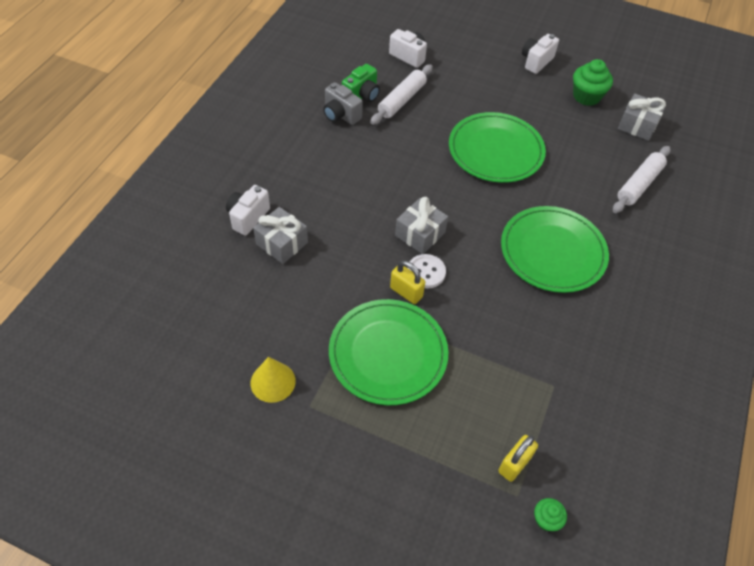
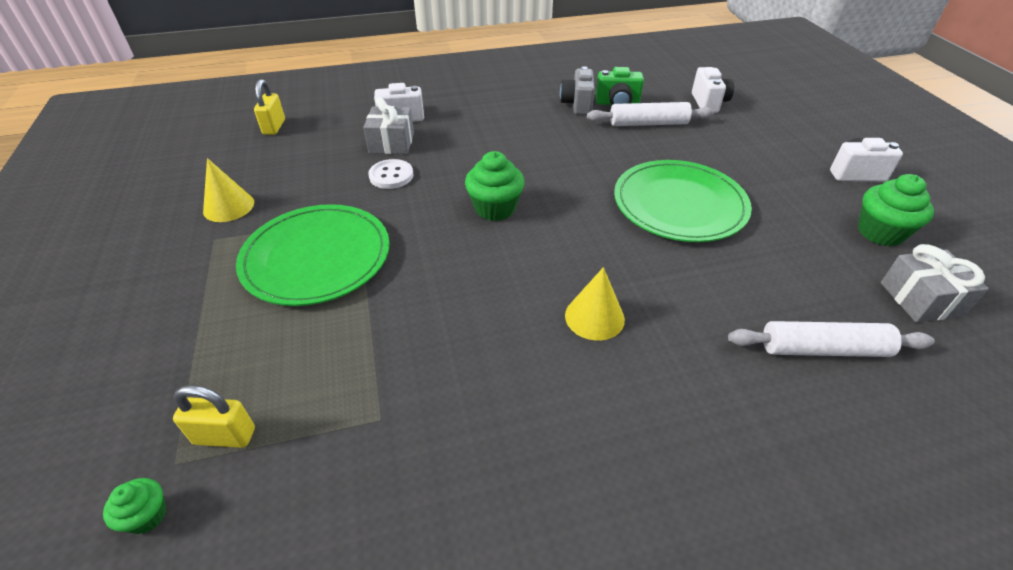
camera: 55 degrees right, 10 degrees down
yellow padlock [390,260,425,304] -> yellow padlock moved to [254,79,285,135]
grey gift [395,197,448,254] -> green cupcake [465,151,525,221]
white button [407,254,446,289] -> white button moved to [368,159,413,189]
green plate [501,206,609,293] -> yellow cone [565,267,625,341]

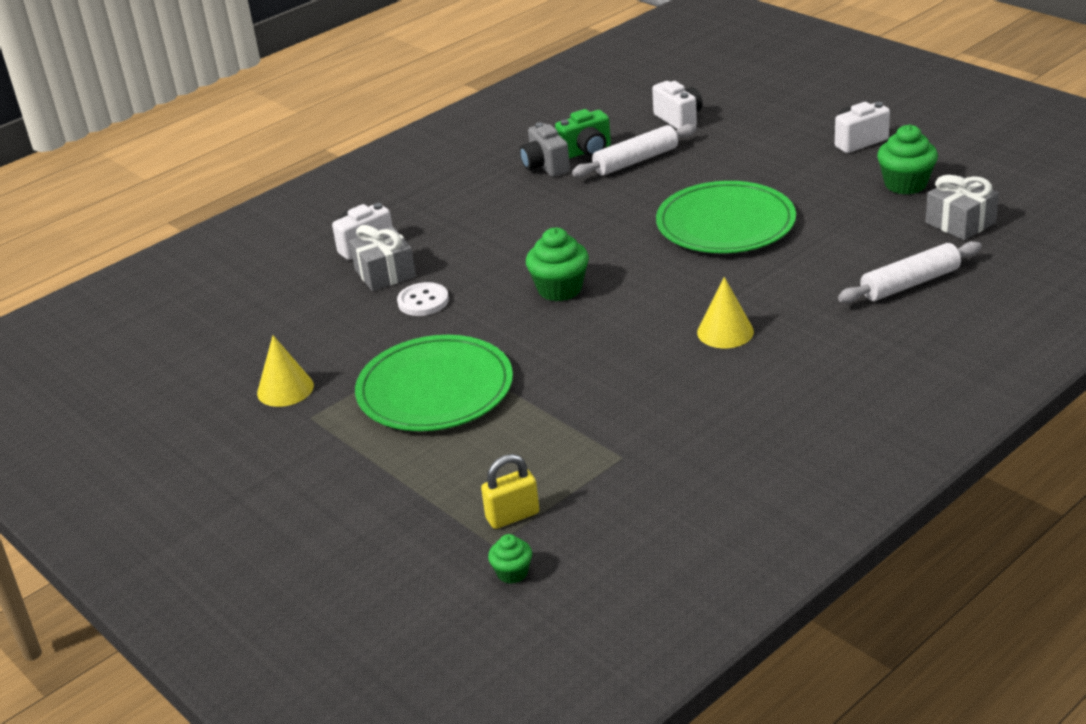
camera: 25 degrees left, 10 degrees down
yellow padlock [254,79,285,135] -> none

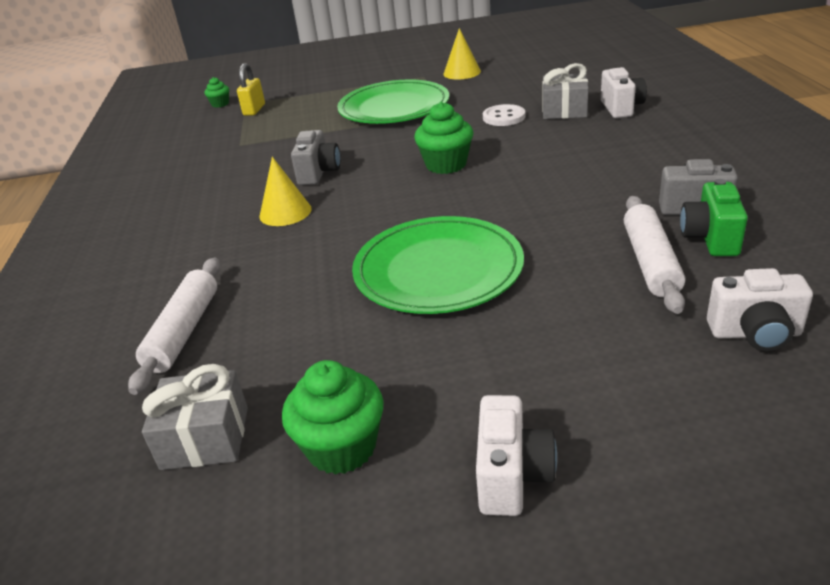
camera: 125 degrees right, 0 degrees up
none -> grey camera [291,130,340,185]

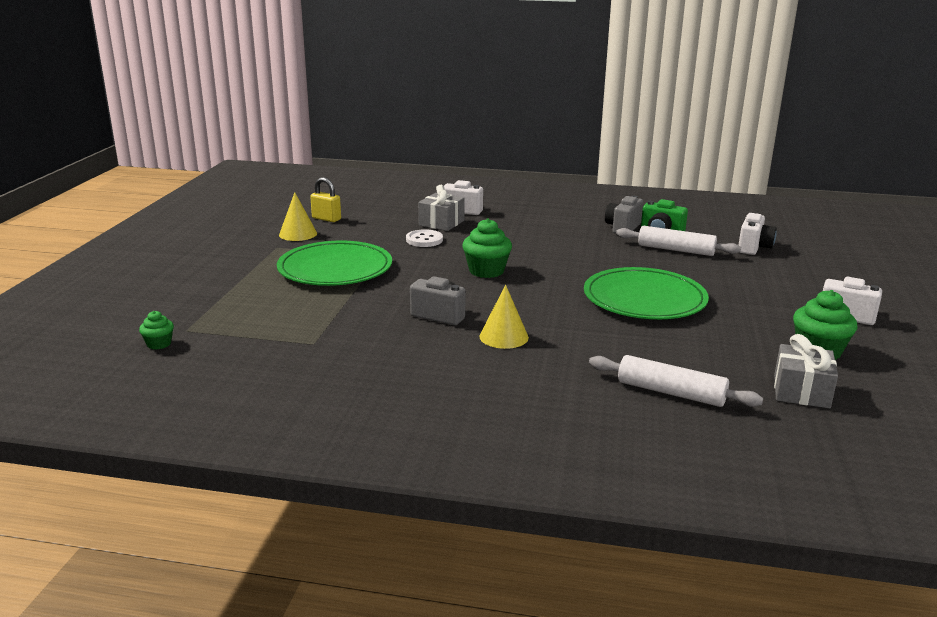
camera: 75 degrees left, 10 degrees down
yellow padlock [237,63,265,116] -> yellow padlock moved to [310,177,341,222]

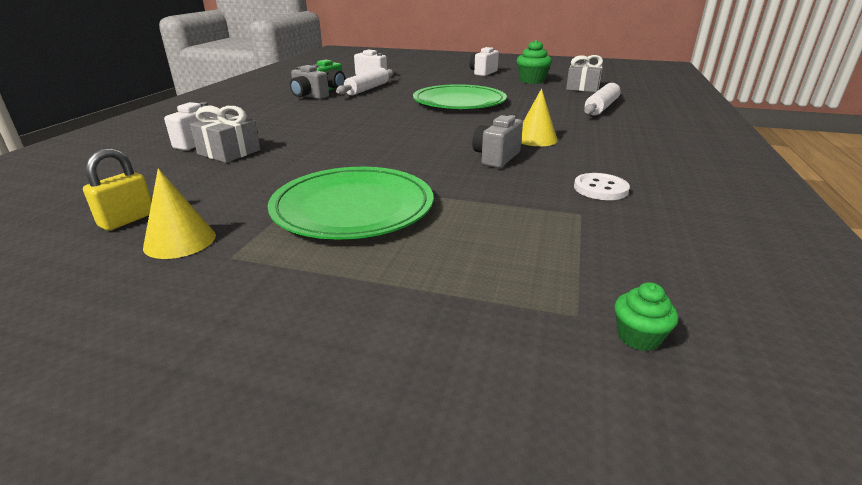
camera: 85 degrees left, 5 degrees up
white button [406,229,443,247] -> white button moved to [574,173,630,200]
green cupcake [462,218,512,278] -> none

